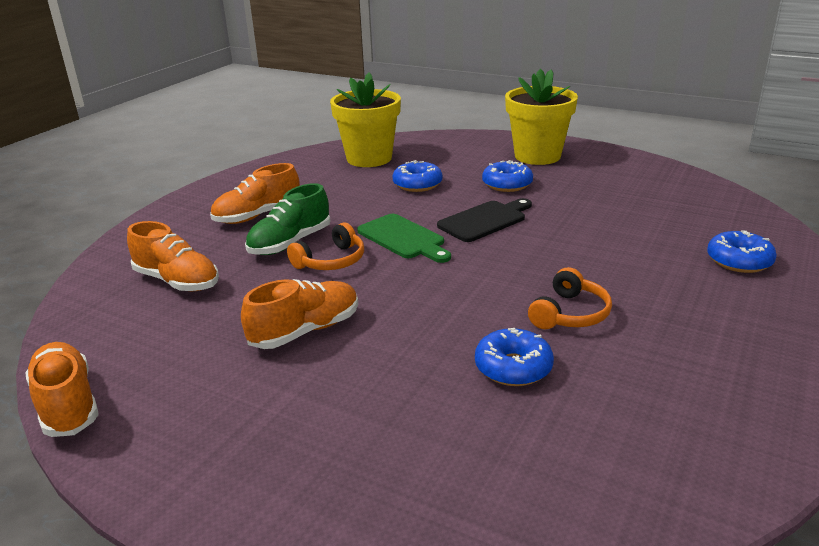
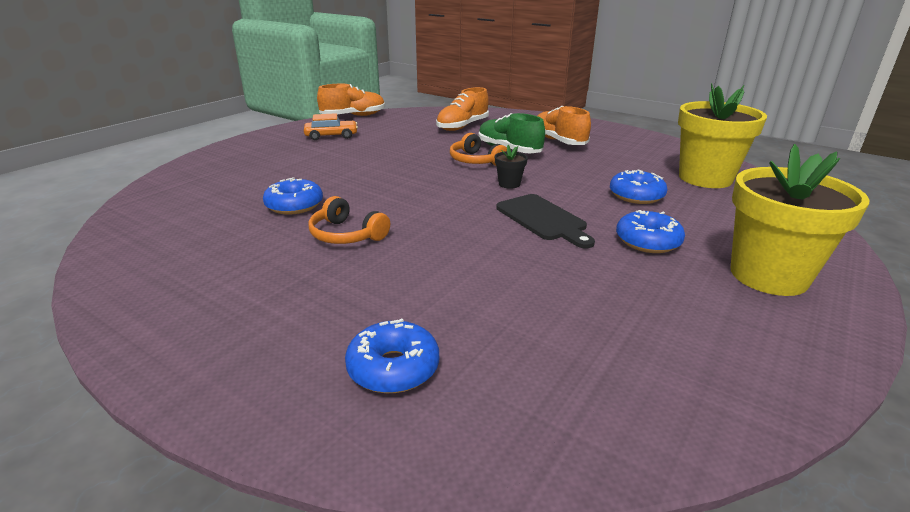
camera: 95 degrees right, 0 degrees up
orange shoe [241,279,358,349] -> none
green cutting board [357,214,451,263] -> black flower pot [495,145,528,189]
none -> orange car [304,113,358,140]

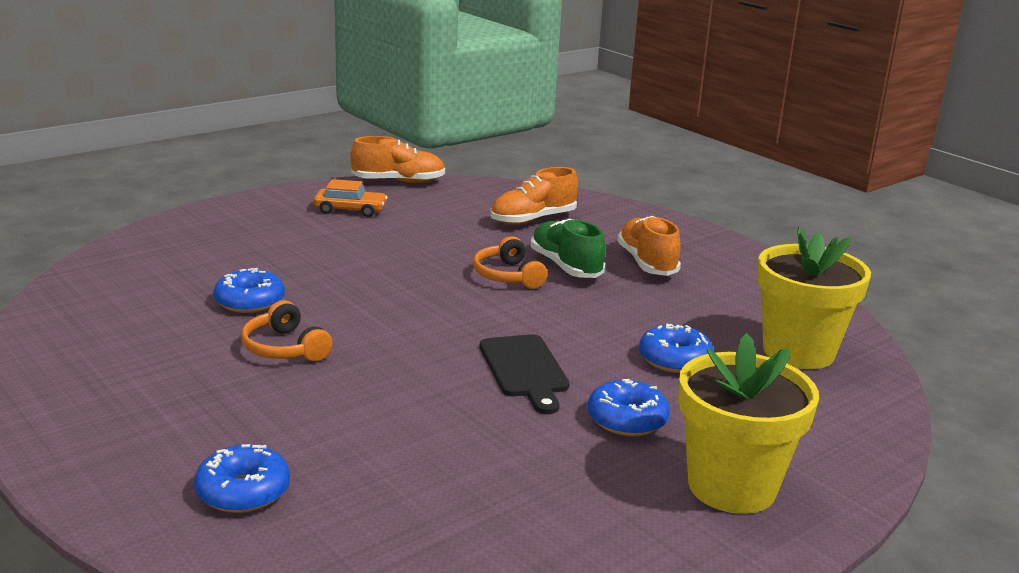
camera: 15 degrees right, 5 degrees down
black flower pot [495,145,528,189] -> none

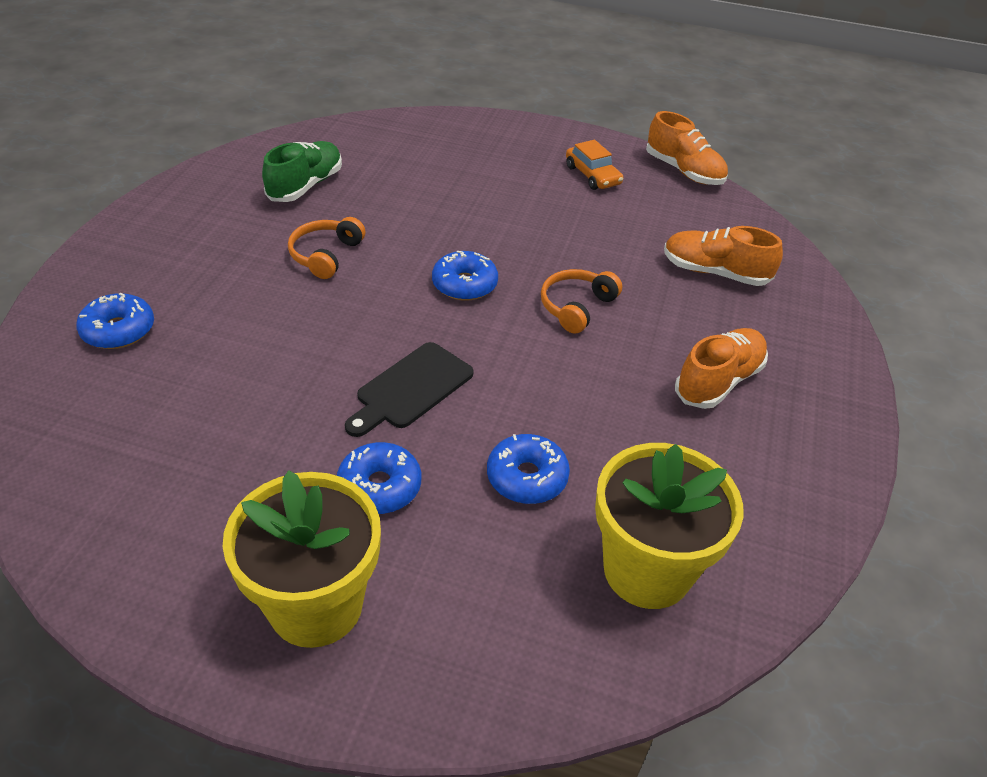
camera: 55 degrees right, 20 degrees up
blue donut [214,268,285,313] -> blue donut moved to [432,251,498,301]
green shoe [531,219,605,278] -> green shoe moved to [262,141,342,202]

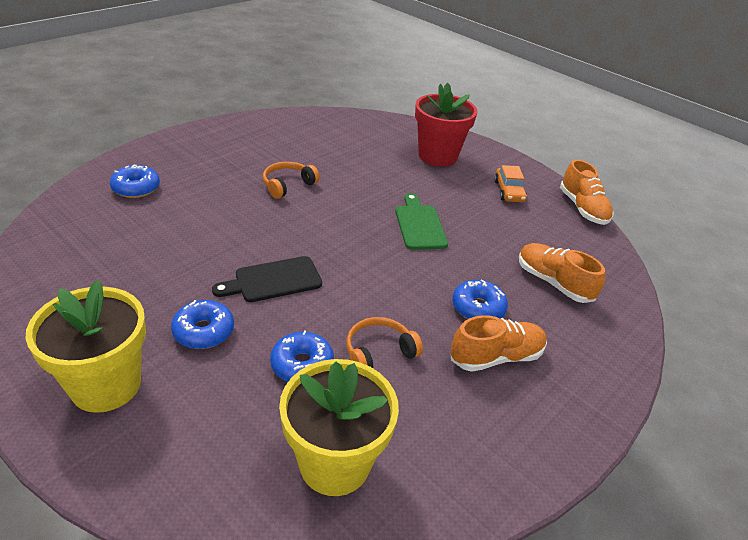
camera: 25 degrees right, 5 degrees down
green shoe [262,141,342,202] -> none
blue donut [432,251,498,301] -> blue donut moved to [452,280,508,319]
orange headphones [541,269,622,333] -> orange headphones moved to [346,317,423,368]
none -> green cutting board [395,193,448,250]
none -> red flower pot [415,83,477,167]

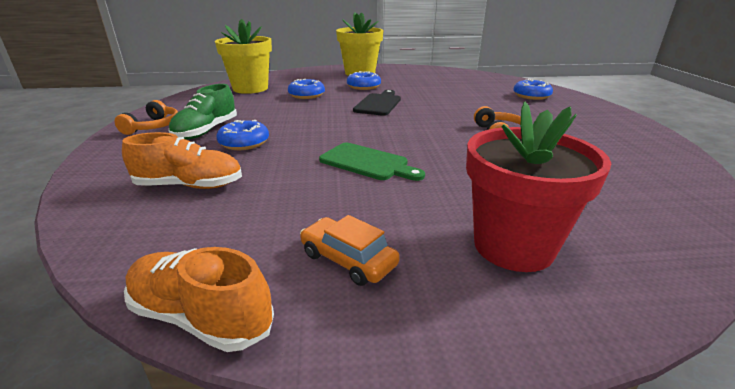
camera: 135 degrees right, 10 degrees down
orange headphones [346,317,423,368] -> orange headphones moved to [115,100,178,135]
orange shoe [451,315,547,372] -> green shoe [169,84,237,139]

